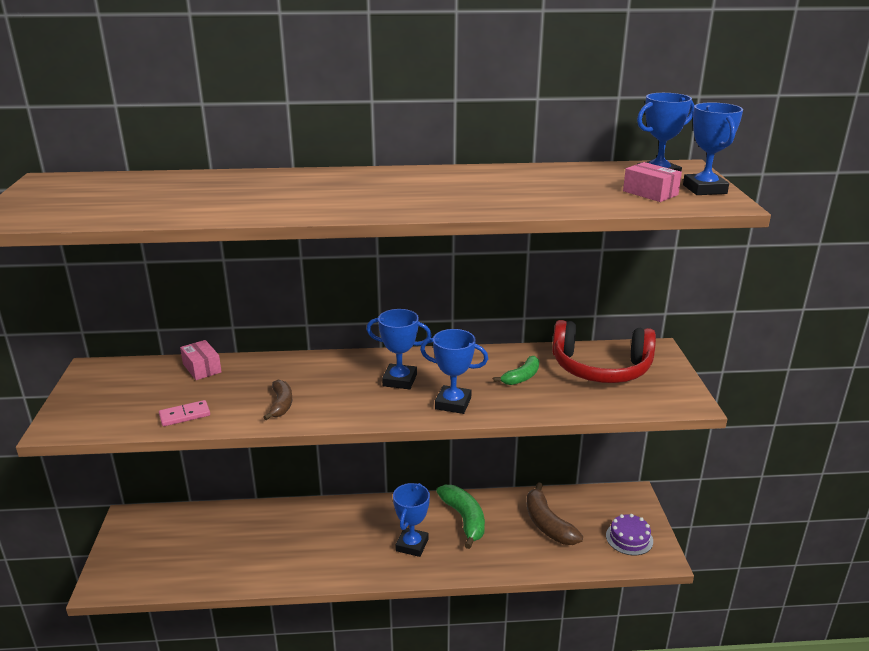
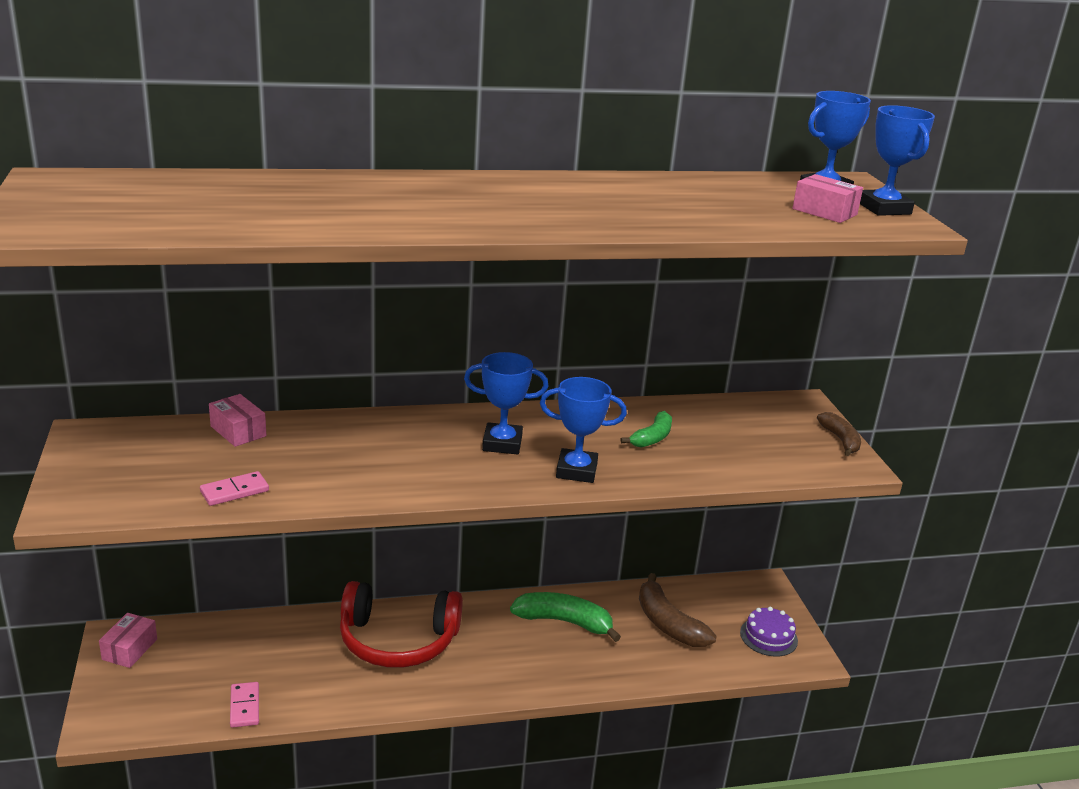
camera: 10 degrees left, 0 degrees up
brown banana [263,380,292,420] -> brown banana moved to [817,412,861,456]
blue trophy [393,483,430,557] -> none
green banana [436,485,485,549] -> green banana turned 45 degrees counterclockwise [510,592,621,642]
red headphones [552,320,656,383] -> red headphones moved to [340,581,463,668]
none -> pink box [99,613,157,668]
none -> pink domino [230,682,259,728]

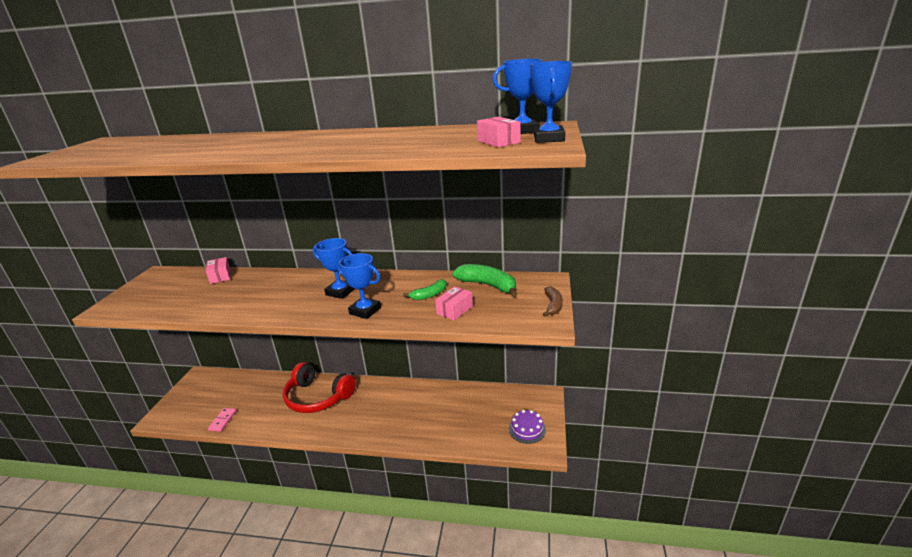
camera: 25 degrees right, 0 degrees up
pink box [99,613,157,668] -> pink box moved to [435,286,473,321]
pink domino [200,471,269,506] -> none
green banana [510,592,621,642] -> green banana moved to [452,264,517,297]
brown banana [639,573,716,647] -> none

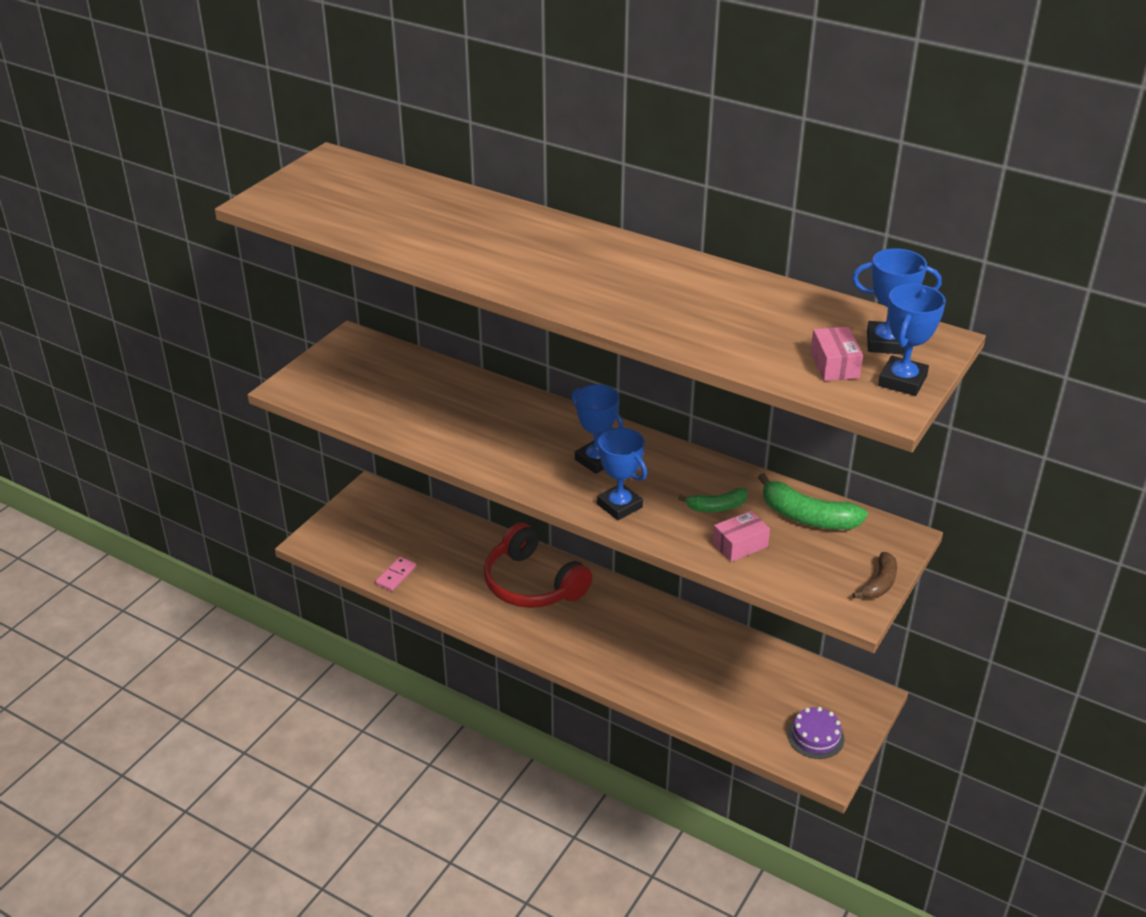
camera: 20 degrees right, 10 degrees up
pink box [206,257,230,284] -> none
green banana [452,264,517,297] -> green banana turned 150 degrees clockwise [758,473,868,530]

